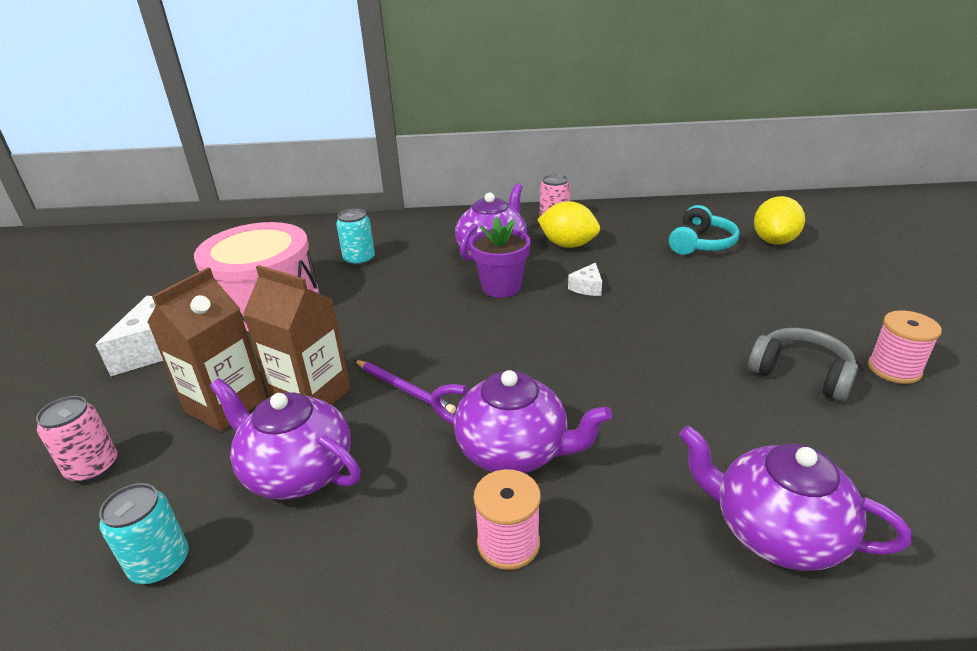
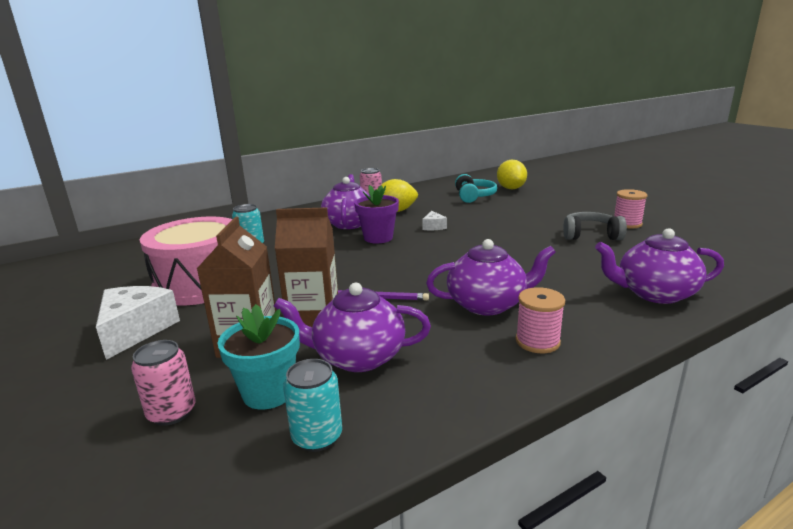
camera: 30 degrees left, 10 degrees down
none -> turquoise flower pot [218,304,300,410]

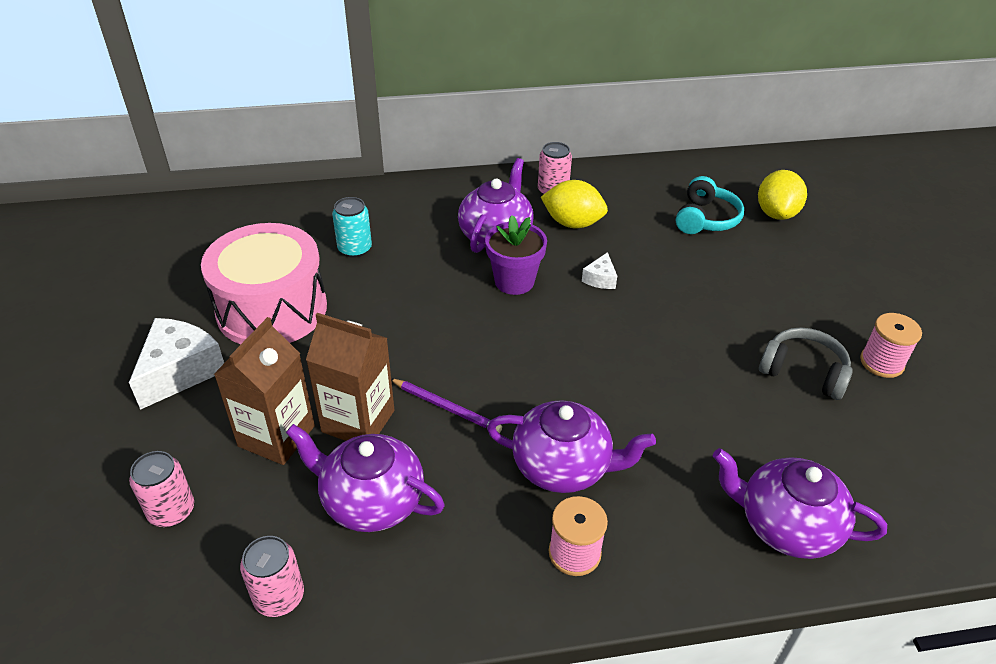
camera: 20 degrees right, 20 degrees up
turquoise flower pot [218,304,300,410] -> none
turquoise can [283,359,342,452] -> pink can [240,536,304,617]

